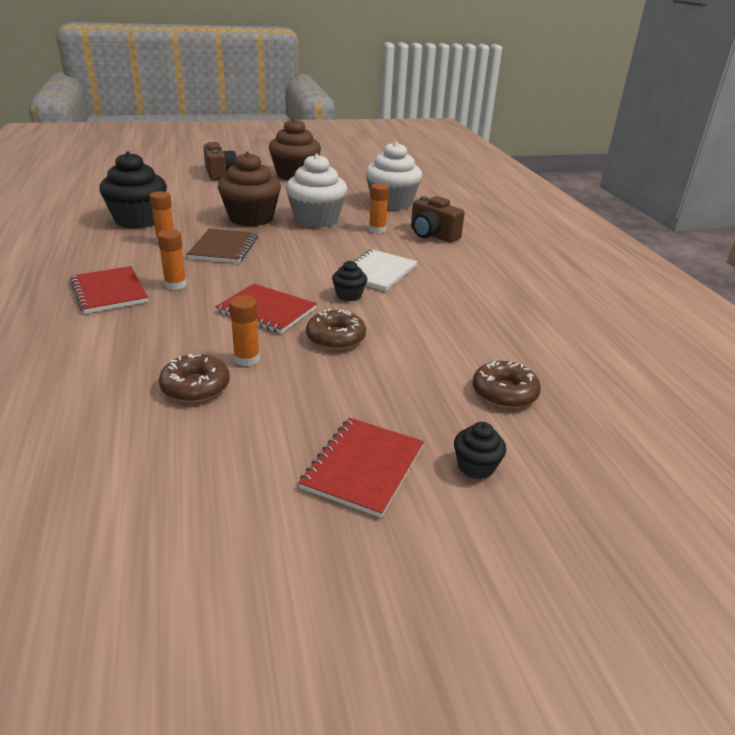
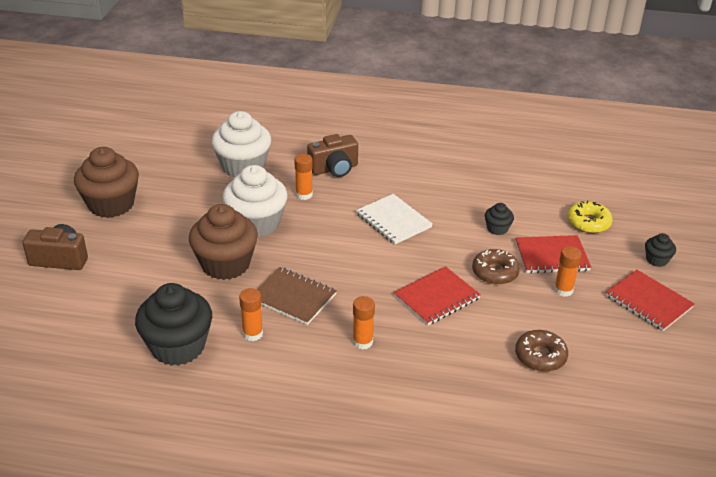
camera: 65 degrees left, 5 degrees up
red notebook [70,266,148,314] -> red notebook moved to [515,235,591,273]
orange glue stick [229,295,260,366] -> orange glue stick moved to [554,246,582,297]
black cupcake [332,261,367,301] -> black cupcake moved to [485,203,514,235]
brown donut [473,361,541,409] -> yellow donut [567,201,613,233]

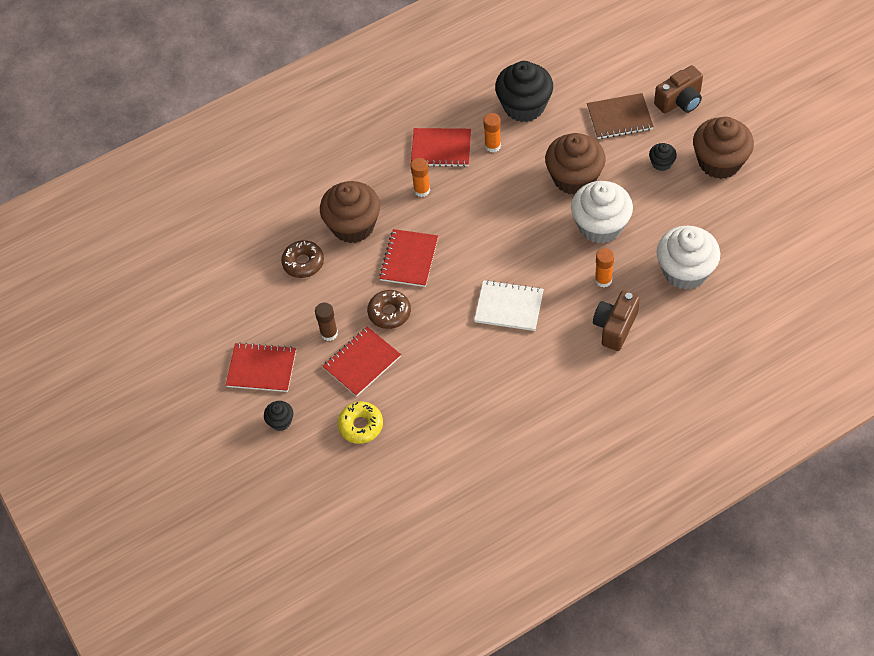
camera: 145 degrees right, 20 degrees up
brown notebook [257,267,337,325] -> brown notebook moved to [587,93,654,139]
black cupcake [485,203,514,235] -> black cupcake moved to [649,143,677,171]
orange glue stick [554,246,582,297] -> brown glue stick [315,303,338,341]
none -> brown cupcake [320,181,380,243]
none -> red notebook [411,128,471,167]

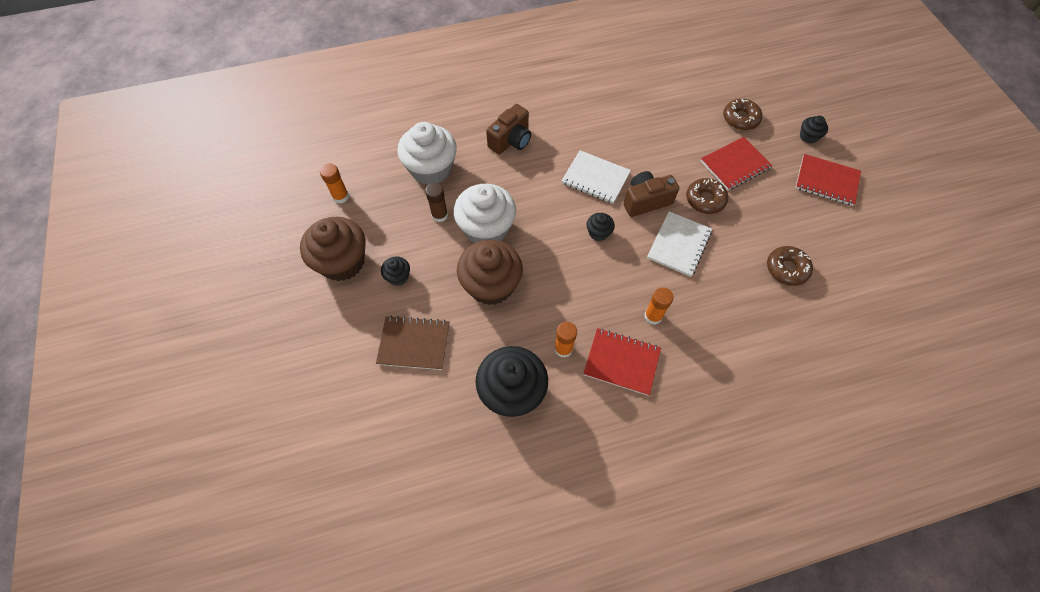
camera: 170 degrees left, 5 degrees up
brown glue stick [315,303,338,341] -> brown glue stick moved to [425,183,448,222]
brown cupcake [320,181,380,243] -> none
yellow donut [337,401,383,444] -> brown donut [723,99,762,130]
red notebook [379,229,438,287] -> white notebook [647,211,712,277]
orange glue stick [595,248,614,287] -> orange glue stick moved to [320,163,349,203]
brown camera [654,65,703,114] -> brown camera moved to [623,171,679,217]
none -> black cupcake [587,213,615,241]

